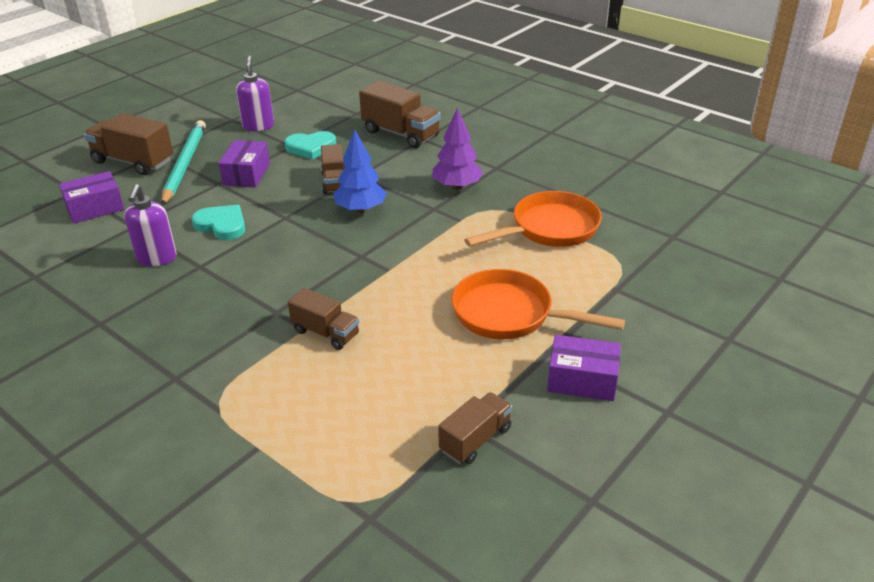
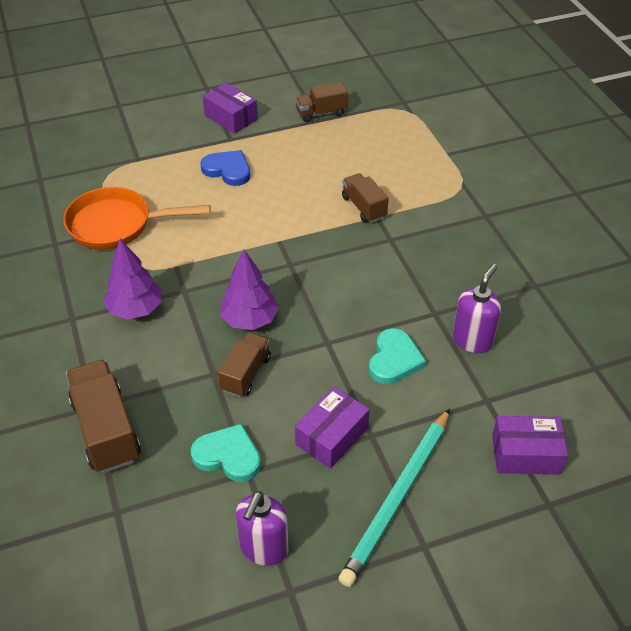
camera: 150 degrees left, 10 degrees up
brown truck [84,113,173,175] -> none
turquoise heart [191,205,245,240] -> turquoise heart turned 135 degrees counterclockwise [369,328,426,384]
blue tree [334,129,386,213] -> purple tree [220,249,279,330]
orange pan [451,269,625,339] -> blue heart [200,150,250,186]

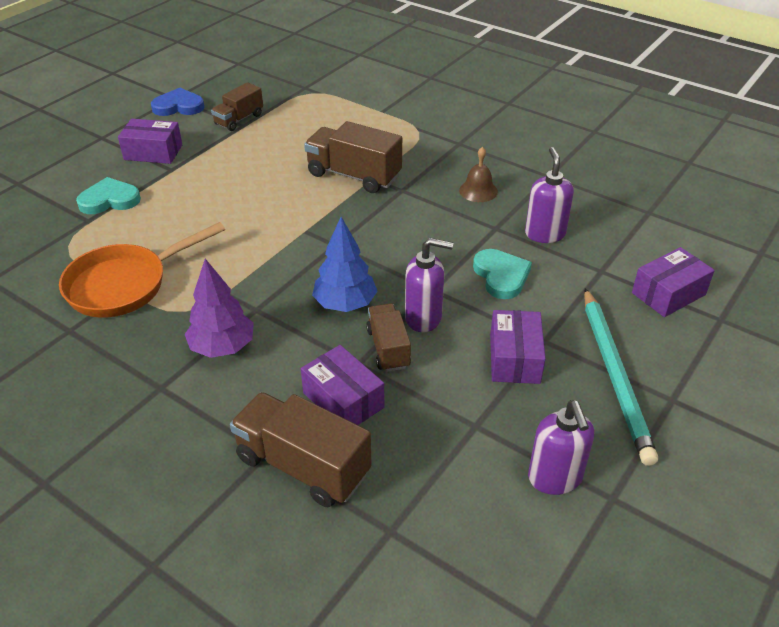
camera: 35 degrees left, 5 degrees down
turquoise heart [191,423,261,482] -> turquoise heart moved to [76,177,141,214]
blue heart [200,150,250,186] -> blue heart moved to [151,88,205,116]
purple tree [220,249,279,330] -> blue tree [312,217,378,312]
brown truck [342,173,389,223] -> brown truck [304,121,402,193], size x1.61
none -> purple box [301,345,384,425]
none -> purple soap dispenser [405,238,453,332]
none -> brown bell [459,147,498,202]

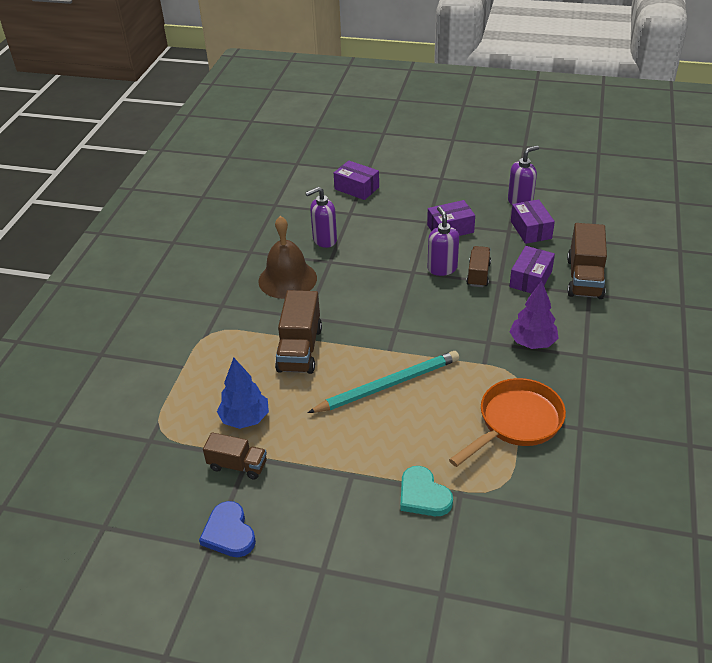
camera: 110 degrees left, 0 degrees up
orange pan [59,222,225,318] -> orange pan turned 75 degrees counterclockwise [449,378,566,467]
purple box [118,119,182,164] -> purple box moved to [511,199,555,244]
blue tree [312,217,378,312] -> blue tree moved to [217,358,269,429]
brown truck [366,303,411,372] -> brown truck turned 135 degrees clockwise [466,246,491,287]
brown bell [459,147,498,202] -> brown bell [258,216,317,299], size x1.91
turquoise heart [473,249,532,299] -> none
turquoise pencil [584,288,658,466] -> turquoise pencil moved to [308,351,459,413]

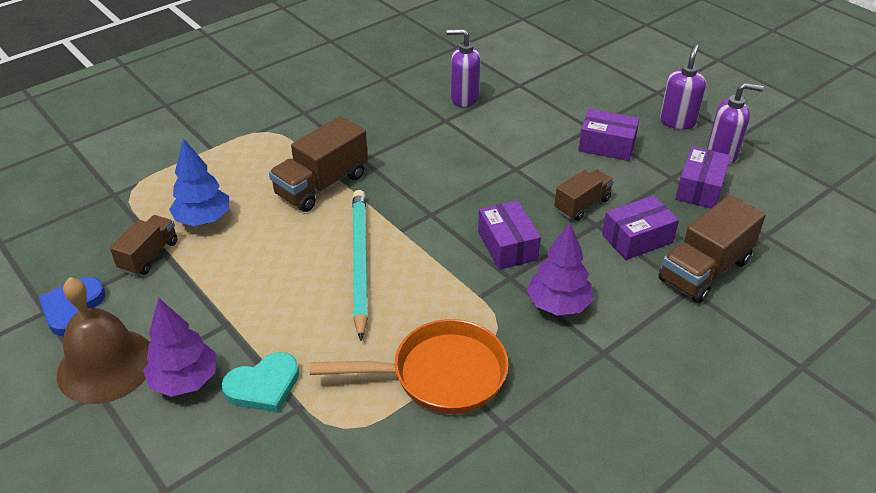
camera: 35 degrees right, 0 degrees up
brown truck [203,432,267,480] -> brown truck turned 120 degrees counterclockwise [110,215,178,276]
brown bell [258,216,317,299] -> brown bell moved to [57,277,150,404]
turquoise pencil [308,351,459,413] -> turquoise pencil turned 105 degrees counterclockwise [352,190,368,341]
purple box [334,161,379,200] -> purple box moved to [478,201,541,270]
turquoise heart [400,466,453,516] -> turquoise heart turned 120 degrees counterclockwise [221,352,299,413]
purple soap dispenser [428,206,459,276] -> purple soap dispenser moved to [660,44,706,130]
none -> purple tree [143,298,217,397]

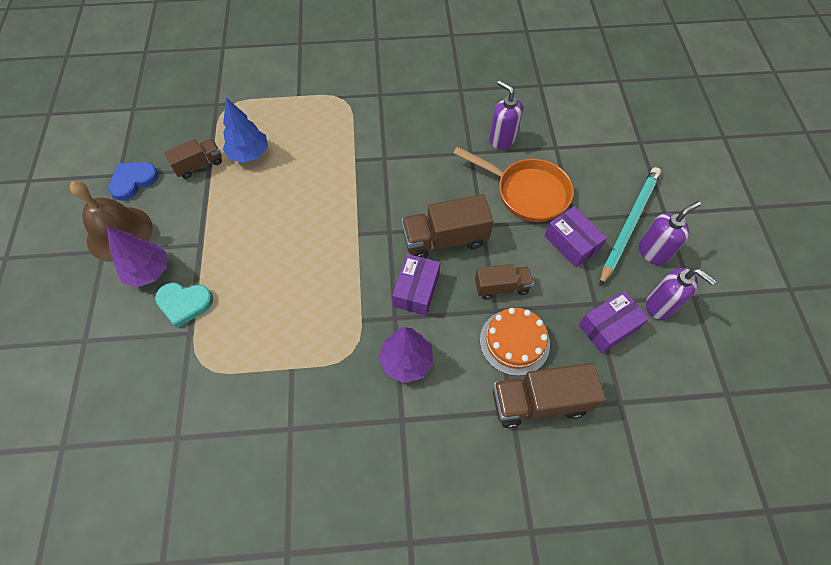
camera: 35 degrees right, 20 degrees up
brown truck [269,116,368,212] -> brown truck moved to [402,194,494,258]
orange pan [310,319,509,414] -> orange pan moved to [453,147,574,222]
turquoise pencil [352,190,368,341] -> turquoise pencil moved to [599,167,661,287]
purple box [602,195,679,260] -> orange cake [480,308,550,376]

